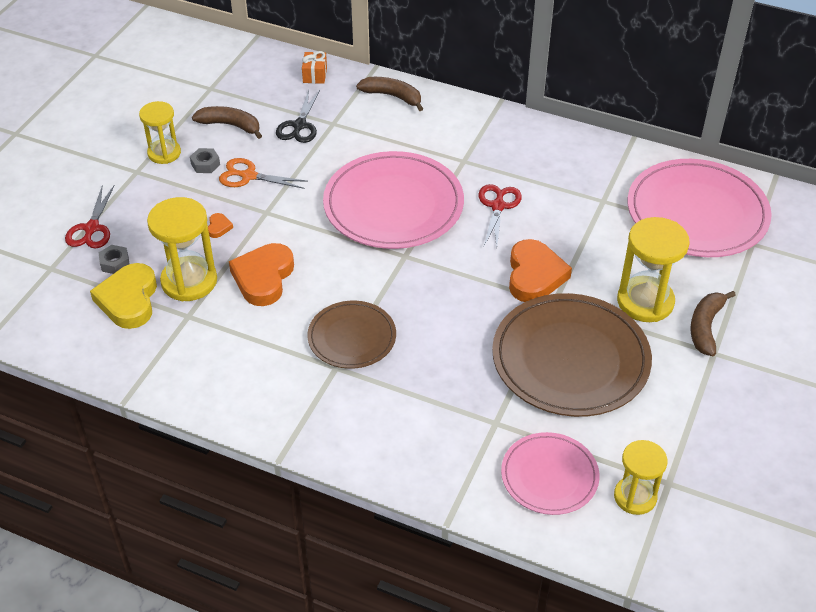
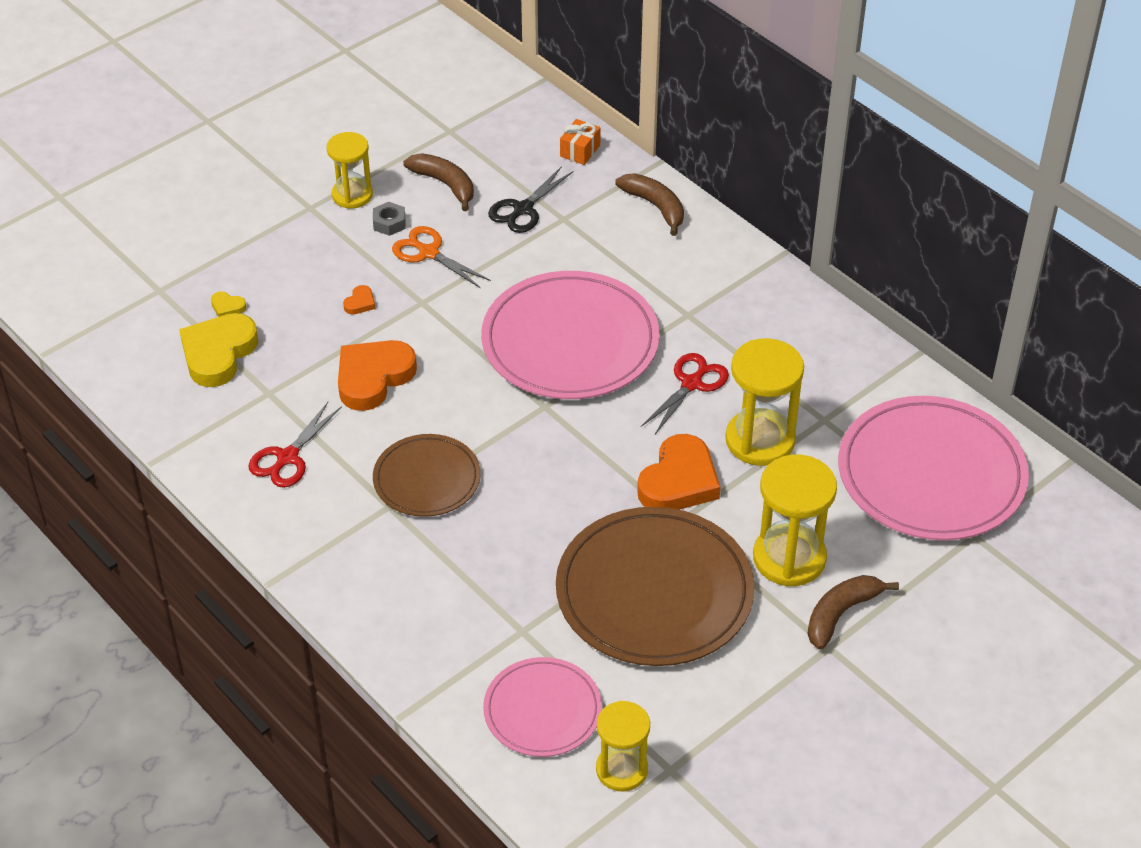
camera: 25 degrees right, 0 degrees up
red scissors [65,186,114,248] -> red scissors moved to [249,402,342,488]
grey nut [99,245,129,274] -> yellow heart [211,292,246,317]
yellow hourglass [147,197,217,301] -> yellow hourglass moved to [725,338,804,466]

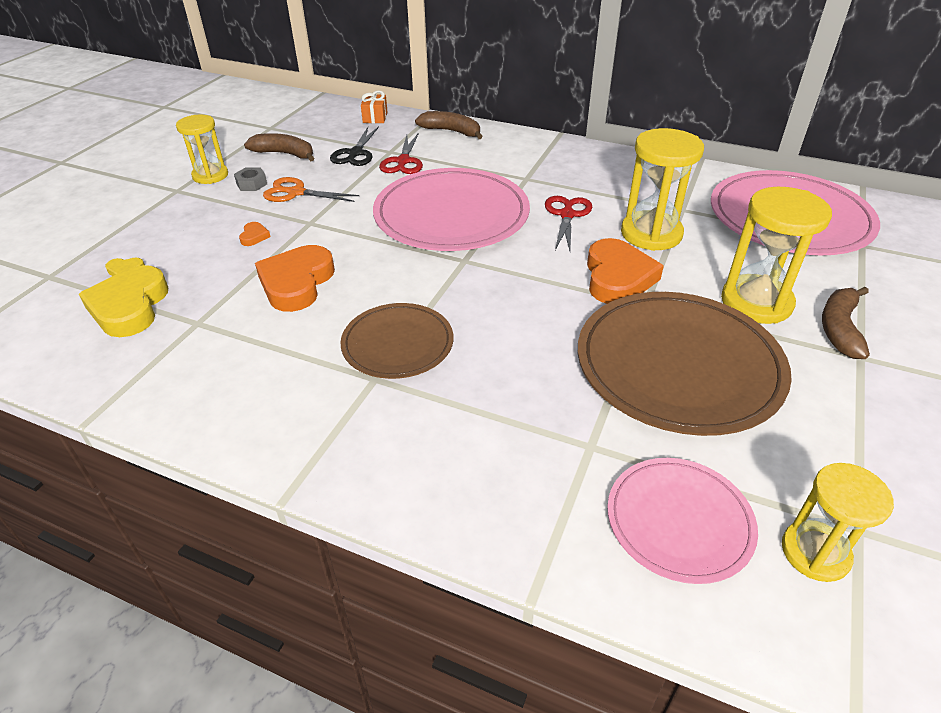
camera: 25 degrees left, 5 degrees down
red scissors [249,402,342,488] -> red scissors moved to [379,133,423,174]

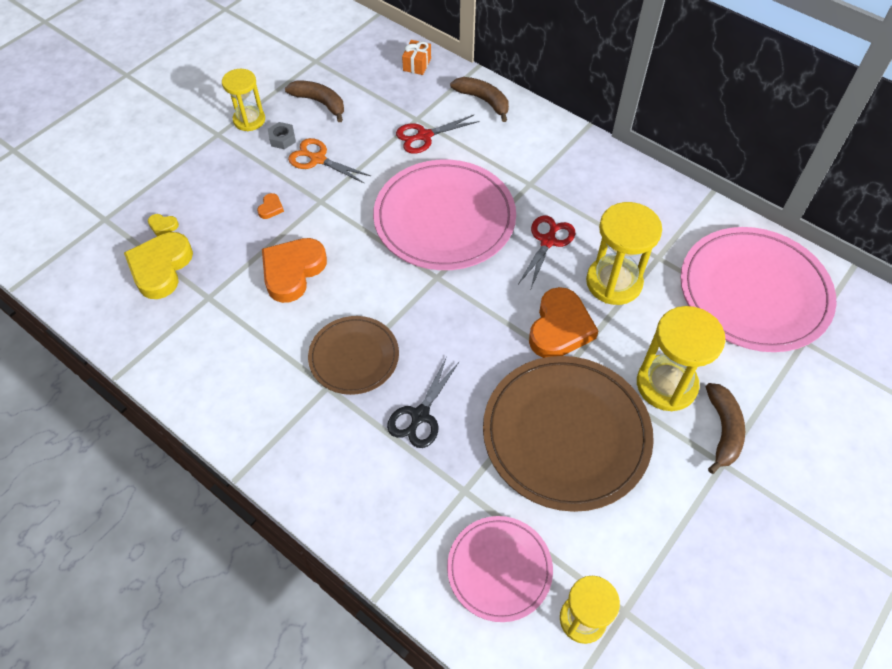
camera: 15 degrees right, 15 degrees up
black scissors [330,126,379,166] -> black scissors moved to [387,356,460,448]
red scissors [379,133,423,174] -> red scissors turned 45 degrees clockwise [396,115,479,154]
brown banana [822,287,870,359] -> brown banana turned 150 degrees clockwise [706,383,745,474]

